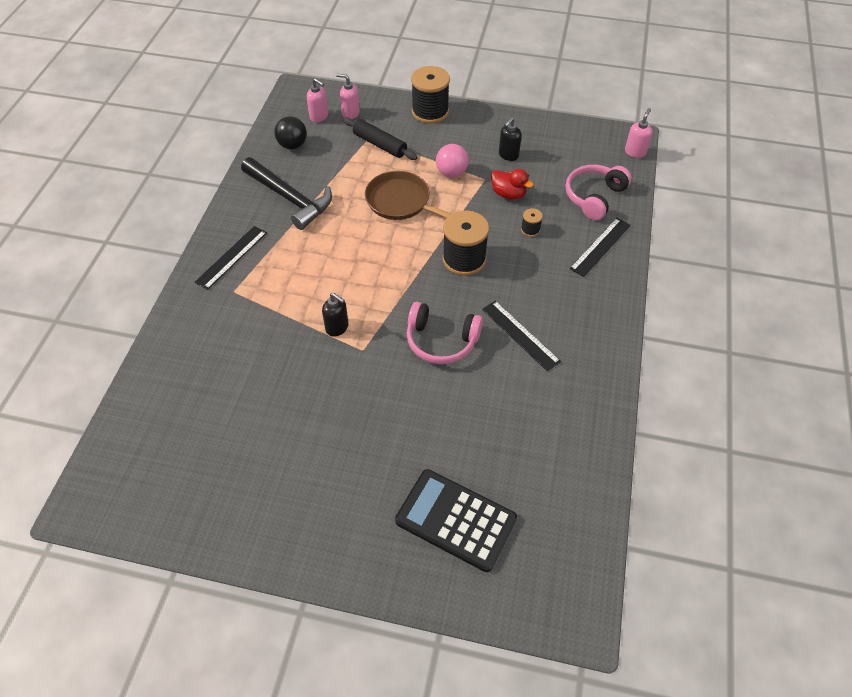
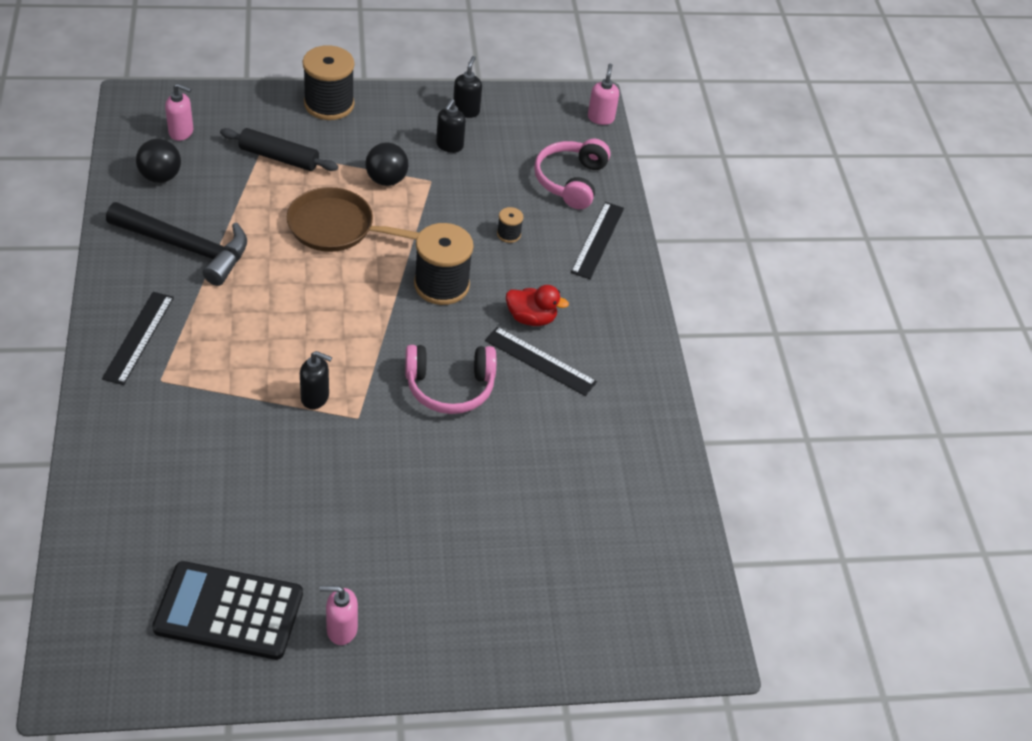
camera: 25 degrees left, 5 degrees down
pink soap dispenser [336,74,360,119] -> pink soap dispenser moved to [320,586,358,645]
black calculator [395,469,517,572] -> black calculator moved to [152,561,303,660]
pink ball [436,144,469,178] -> black ball [365,143,408,186]
red duck [491,169,534,200] -> red duck moved to [506,285,569,326]
none -> black soap dispenser [453,56,482,118]

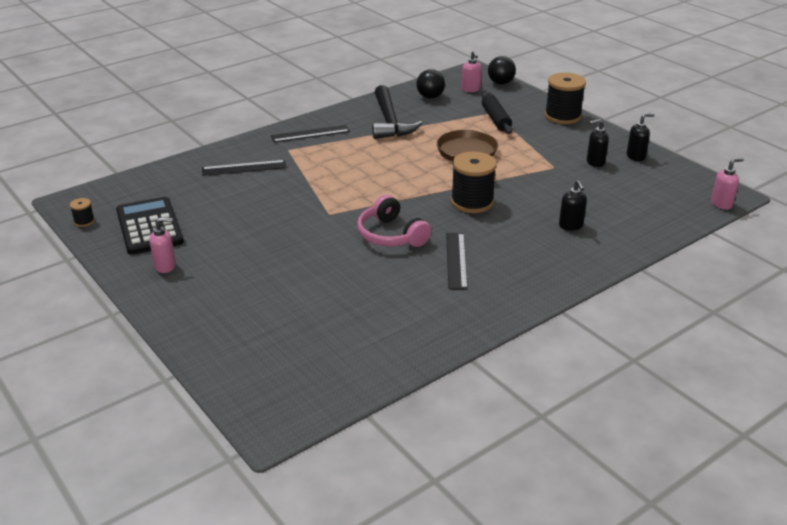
camera: 65 degrees right, 15 degrees down
black soap dispenser [300,351,332,409] -> black soap dispenser moved to [559,180,587,230]
pink soap dispenser [320,586,358,645] -> pink soap dispenser turned 105 degrees clockwise [149,218,176,273]
black ball [365,143,408,186] -> black ball moved to [488,56,516,84]
black spool [497,207,523,243] -> black spool moved to [70,198,95,227]
red duck [506,285,569,326] -> none
pink headphones [534,139,610,209] -> none
black ruler [571,202,624,279] -> black ruler moved to [202,160,287,176]

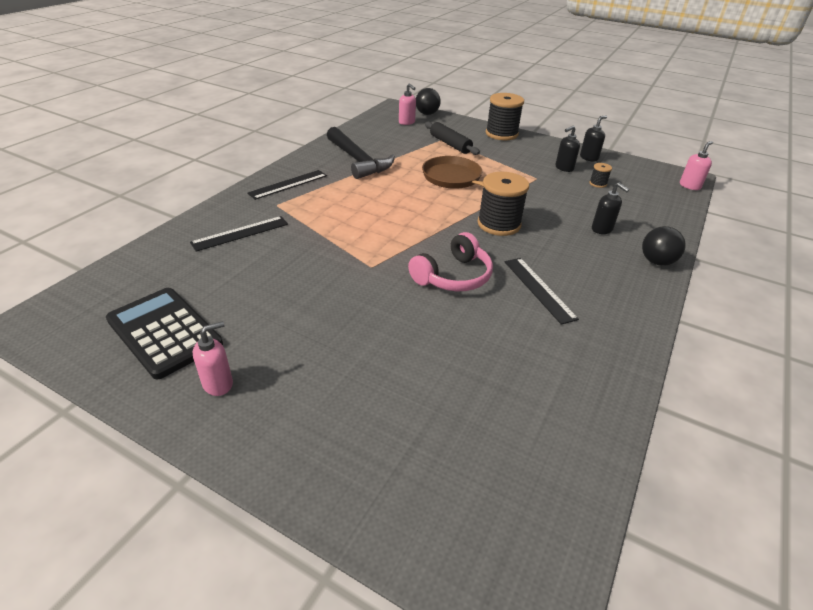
camera: 25 degrees left, 5 degrees up
black spool [70,198,95,227] -> black spool moved to [589,163,612,188]
pink headphones [357,195,432,247] -> pink headphones turned 75 degrees counterclockwise [408,232,493,291]
black ball [416,69,445,98] -> black ball moved to [642,226,686,266]

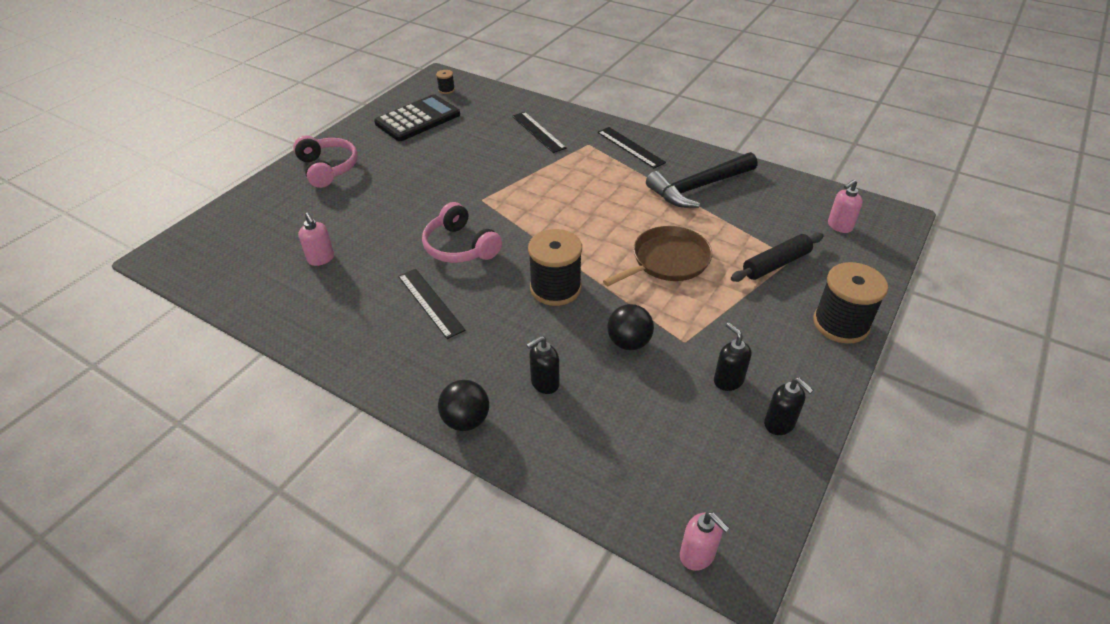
camera: 95 degrees right, 5 degrees up
pink soap dispenser [193,321,233,396] -> pink soap dispenser moved to [298,213,334,266]
black ball [416,88,441,115] -> black ball moved to [607,304,654,350]
black ruler [505,258,579,325] -> black ruler turned 75 degrees clockwise [398,269,466,339]
black spool [589,163,612,188] -> black spool moved to [436,70,455,94]
none -> pink headphones [293,135,358,188]

